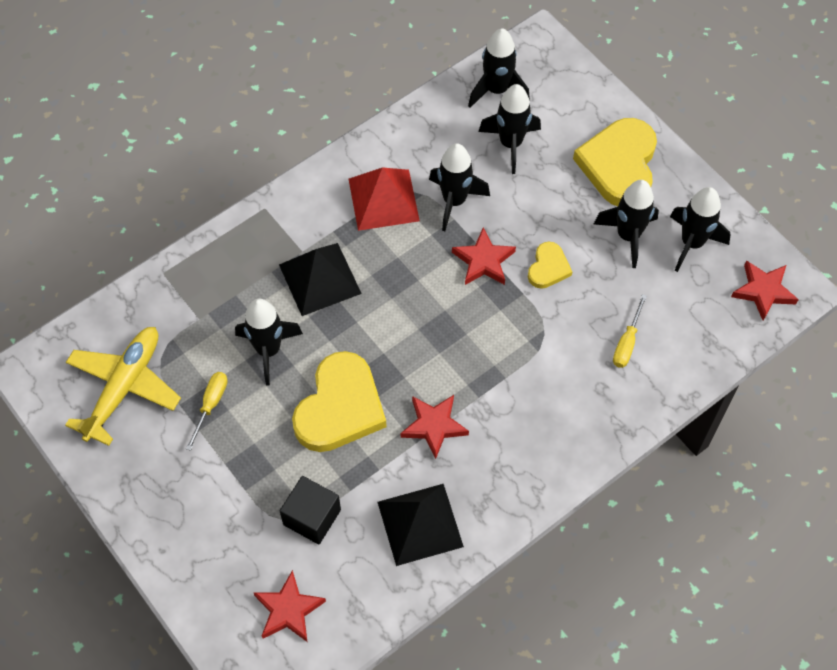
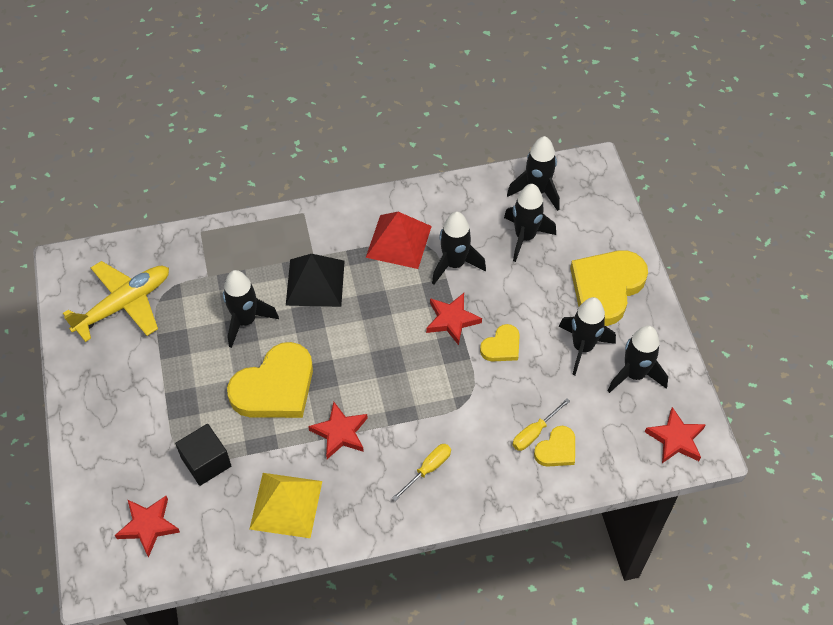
camera: 25 degrees right, 5 degrees down
yellow screwdriver [186,372,228,451] -> yellow screwdriver moved to [392,444,451,501]
black pyramid [378,484,464,566] -> yellow pyramid [249,473,322,538]
none -> yellow heart [534,426,575,467]

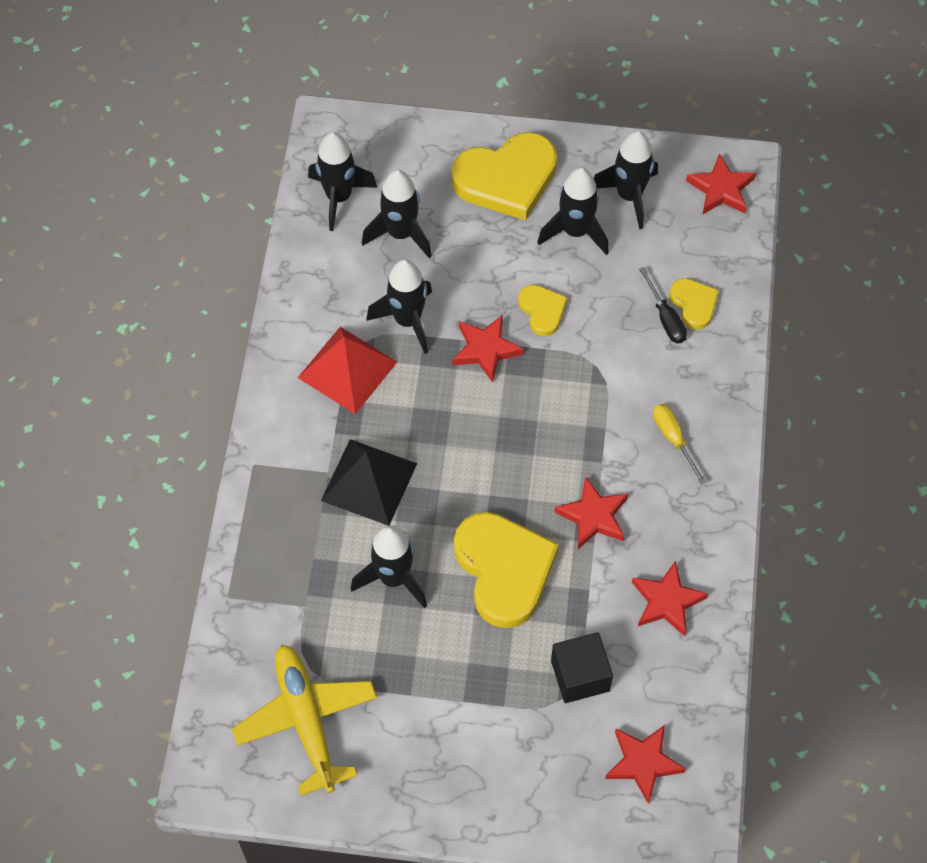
camera: 70 degrees left, 5 degrees up
yellow pyramid [249,473,322,538] -> red star [632,561,708,636]
yellow screwdriver [513,398,570,451] -> black screwdriver [639,267,687,343]
yellow heart [570,250,648,326] -> yellow heart turned 75 degrees counterclockwise [451,132,557,220]

